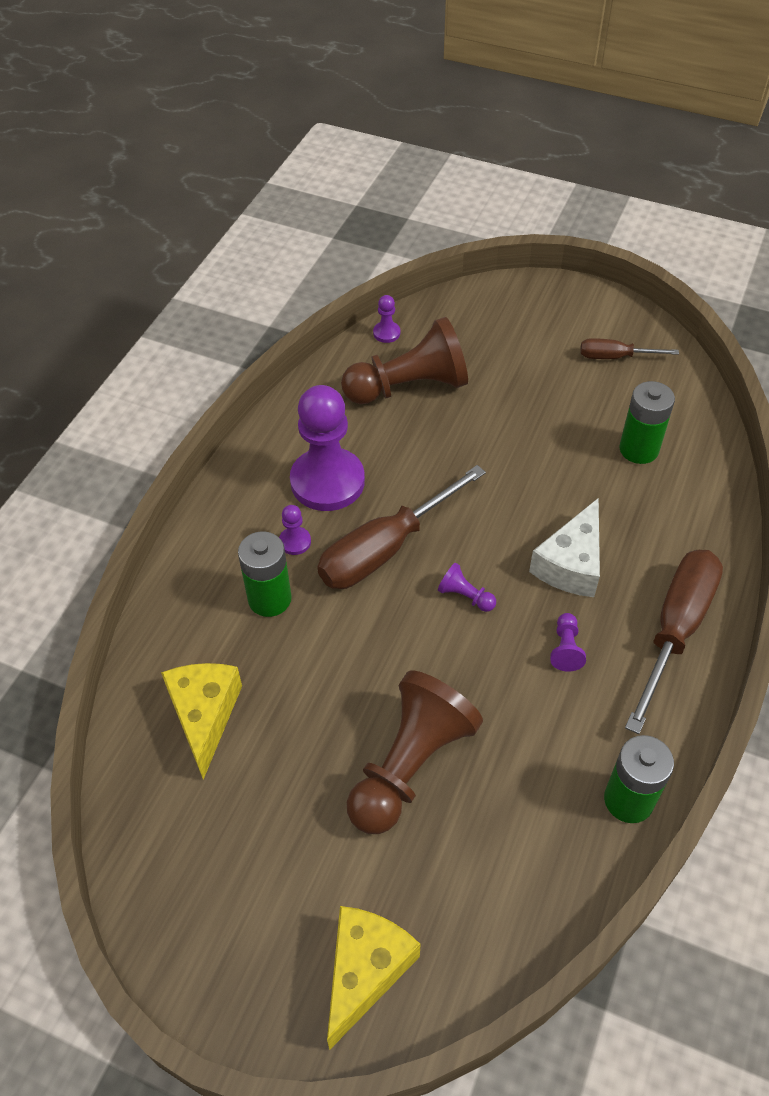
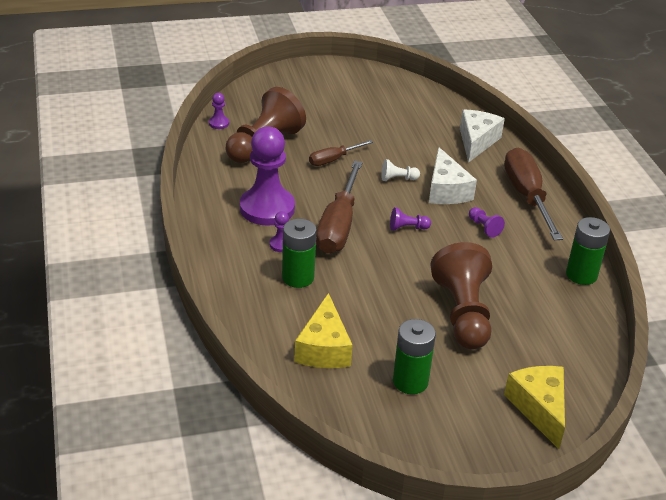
camera: 40 degrees left, 15 degrees down
yellow cheese [161,663,242,780] -> yellow cheese turned 135 degrees counterclockwise [294,293,353,368]
brown screwdriver [580,338,679,359] -> brown screwdriver moved to [309,140,373,166]
green battery [619,381,675,464] -> green battery moved to [393,319,436,394]
none -> white pawn [381,159,420,181]
none -> white cheese [460,109,505,163]

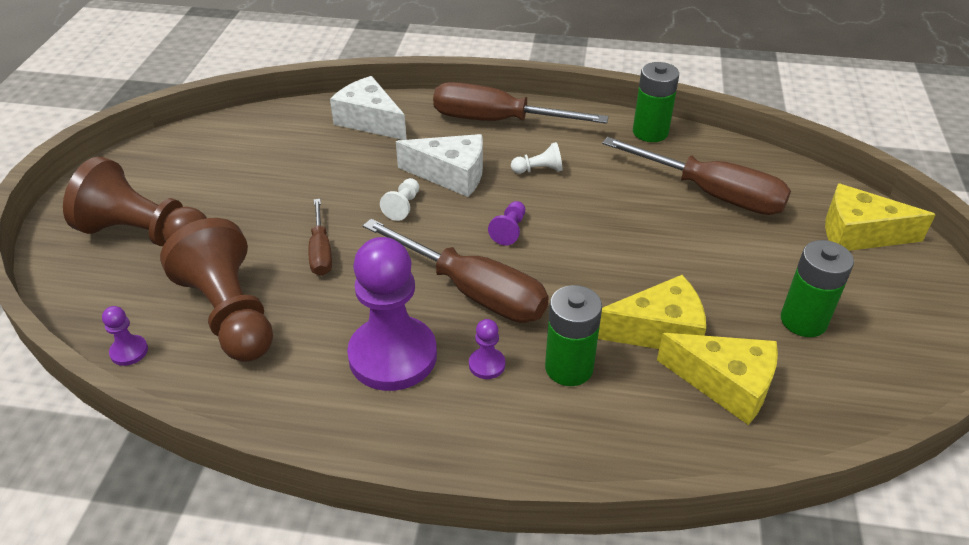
camera: 65 degrees left, 5 degrees up
brown pawn [430,242,492,349] -> brown pawn moved to [63,157,207,246]
purple pawn [469,207,505,238] -> white pawn [511,142,562,174]
none -> yellow cheese [598,275,706,349]
none -> brown screwdriver [602,137,791,215]

